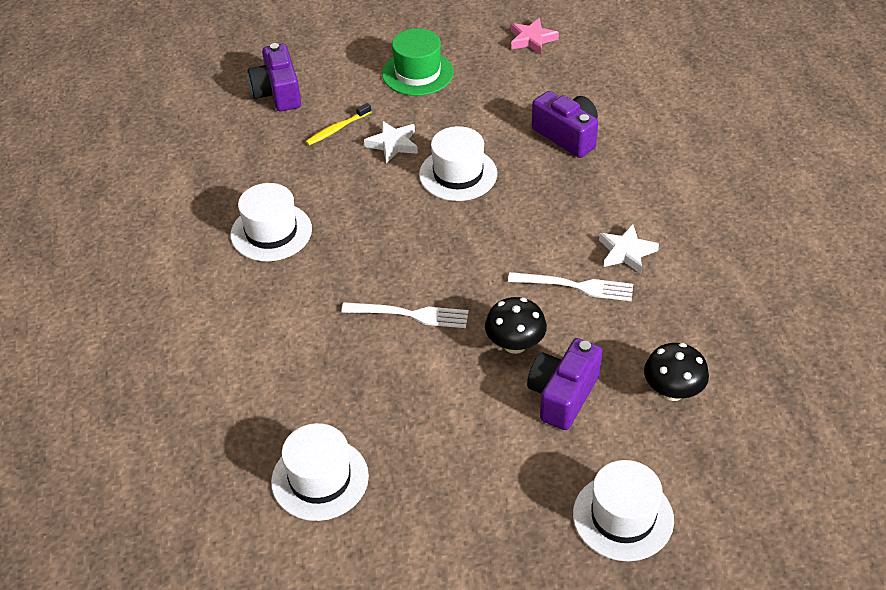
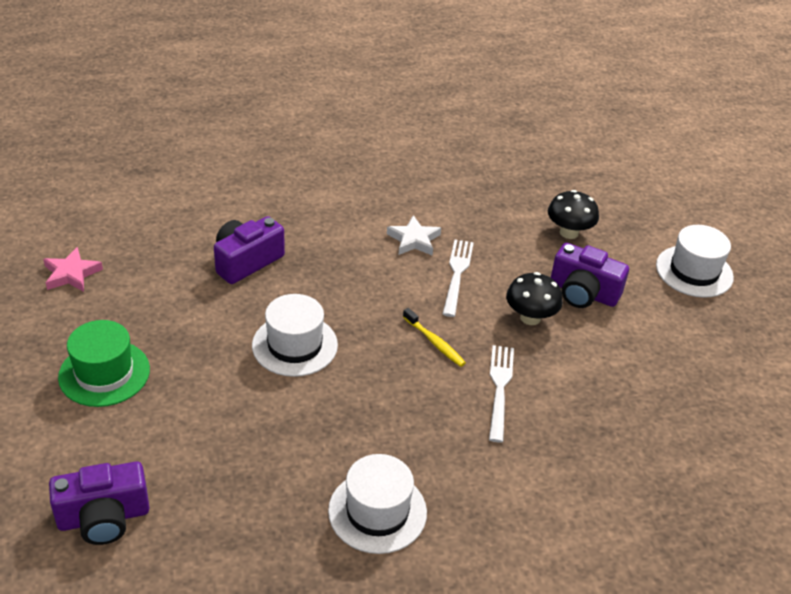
camera: 95 degrees left, 5 degrees down
white hat [271,423,369,521] -> none
yellow toothbrush [305,103,371,145] -> yellow toothbrush moved to [403,308,466,367]
white star [364,121,418,163] -> none

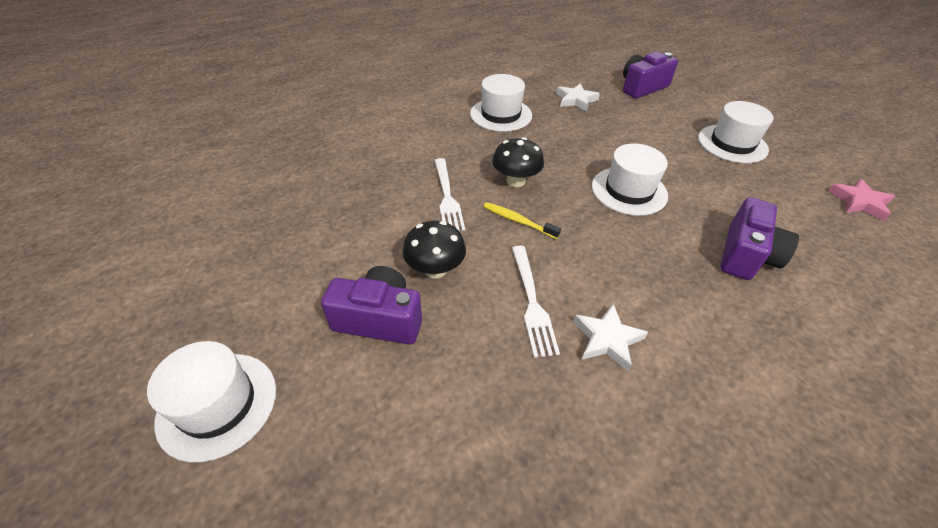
camera: 165 degrees right, 5 degrees up
green hat [58,320,150,407] -> white hat [698,101,774,163]
black mushroom [548,190,599,239] -> black mushroom moved to [492,137,544,187]
none -> white star [556,83,600,111]

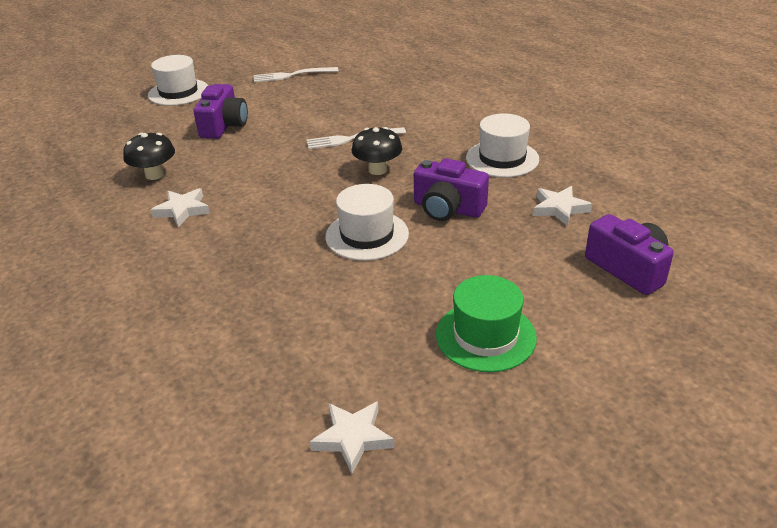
camera: 90 degrees right, 10 degrees down
black mushroom [403,221,466,279] -> black mushroom moved to [123,133,175,180]
yellow toothbrush [483,202,561,239] -> none
white fork [512,246,560,358] -> white fork moved to [254,67,338,83]
white hat [698,101,774,163] -> green hat [436,275,537,372]
purple camera [720,197,799,280] -> purple camera moved to [414,158,489,221]
pink star [829,179,895,221] -> white star [310,401,394,474]

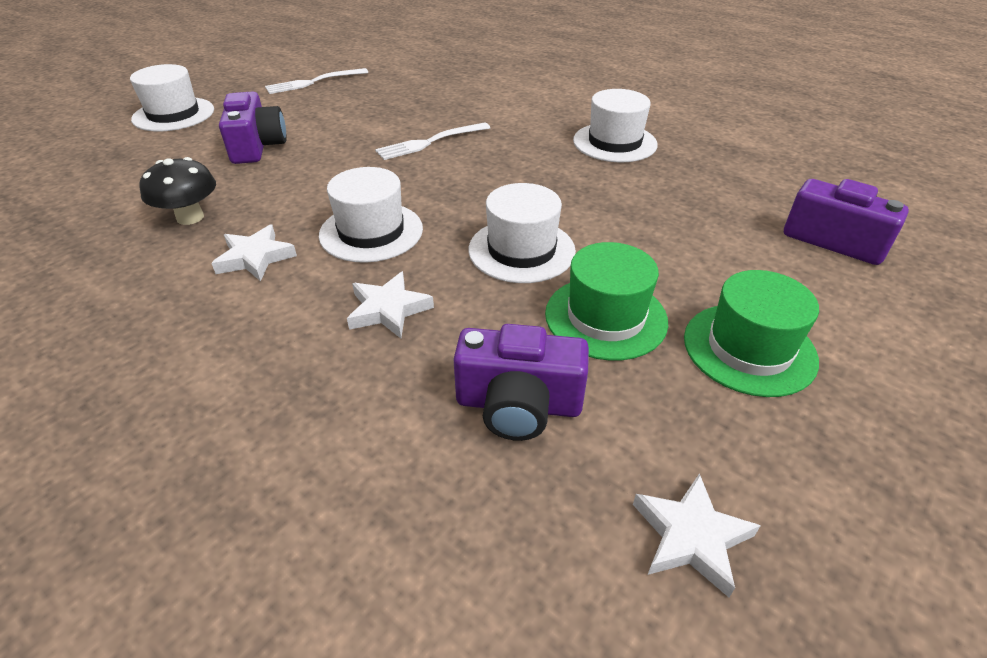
camera: 20 degrees left, 5 degrees up
black mushroom [352,127,402,175] -> none
purple camera [414,158,489,221] -> purple camera moved to [453,324,589,441]
white star [533,186,592,226] -> white star moved to [347,271,434,338]
none -> white hat [319,167,423,263]
none -> green hat [545,242,668,361]

